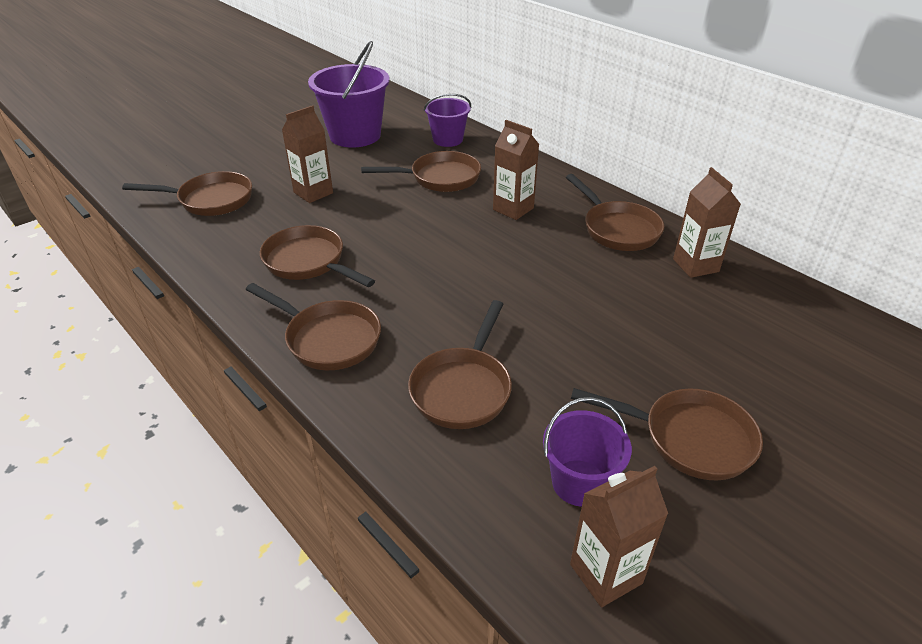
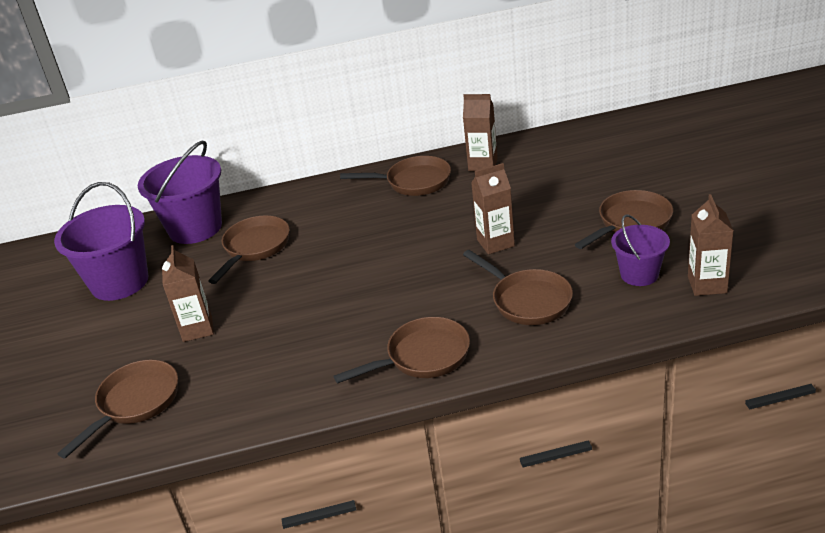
camera: 55 degrees left, 5 degrees down
brown pan [260,225,375,287] -> none
purple bucket [424,94,471,147] -> purple bucket [138,141,222,244], size x1.71
brown carton [493,120,539,220] -> brown carton moved to [471,163,515,254]

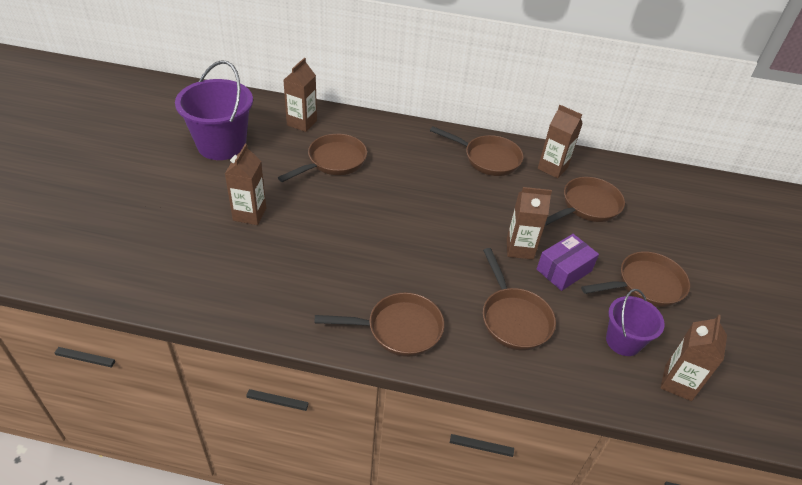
camera: 15 degrees right, 10 degrees up
brown pan [58,360,178,458] -> brown pan moved to [545,177,625,226]
purple bucket [138,141,222,244] -> brown carton [283,58,317,132]
none -> purple box [537,234,599,291]

